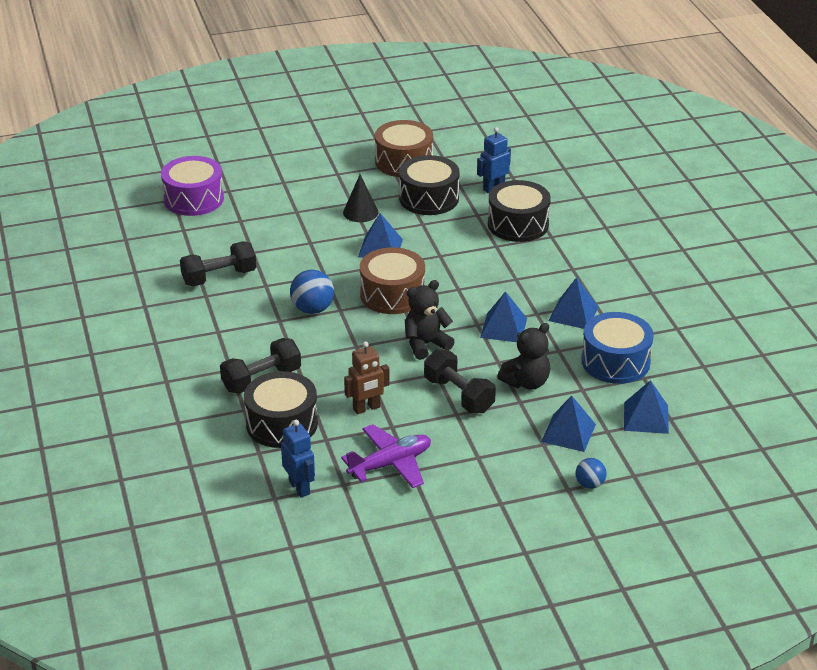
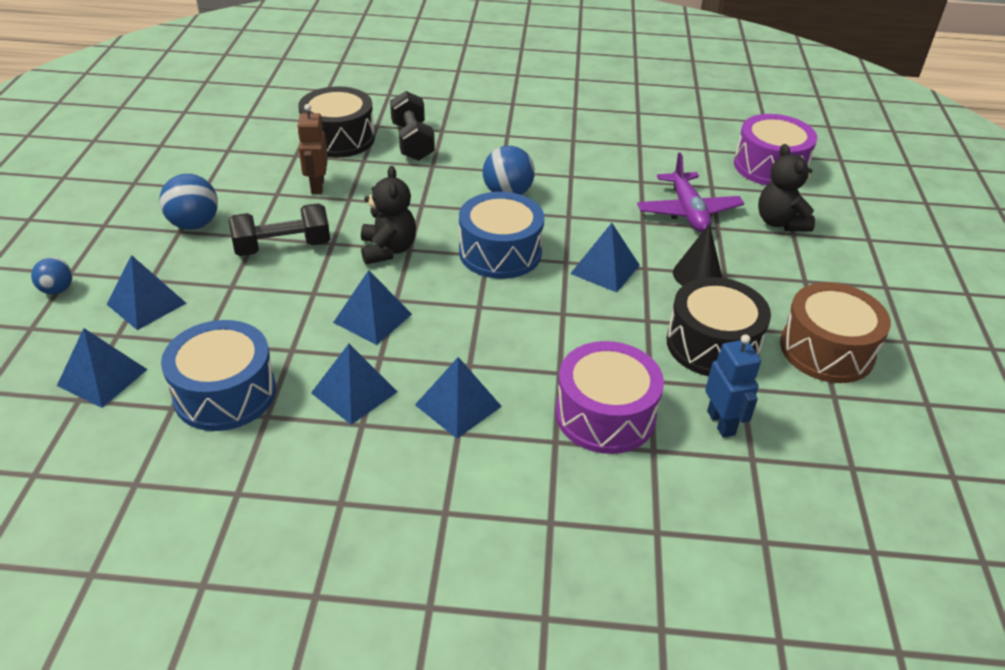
camera: 110 degrees right, 5 degrees up
black dumbbell [180,241,256,287] -> none
blue robot [281,420,315,498] -> none
purple plane [341,424,431,488] -> purple plane moved to [637,153,744,232]
brown drum [360,247,425,314] -> blue drum [459,192,544,279]
black drum [488,180,551,242] -> purple drum [555,341,664,454]
black teddy bear [497,323,550,390] -> black teddy bear moved to [758,144,815,231]
none -> blue ball [159,174,218,230]
none -> blue pyramid [415,357,502,439]

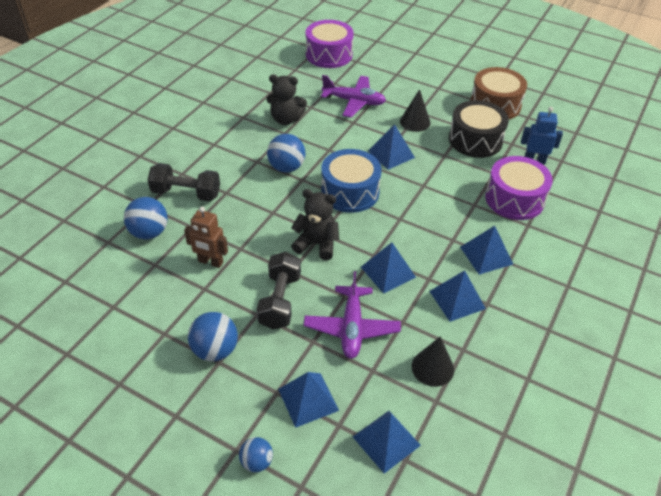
camera: 65 degrees left, 5 degrees up
blue drum [161,320,276,431] -> black cone [412,336,454,387]
black drum [298,87,375,158] -> blue ball [124,197,168,239]
black teddy bear [758,144,815,231] -> black teddy bear moved to [267,74,307,125]
none -> purple plane [304,271,401,359]

